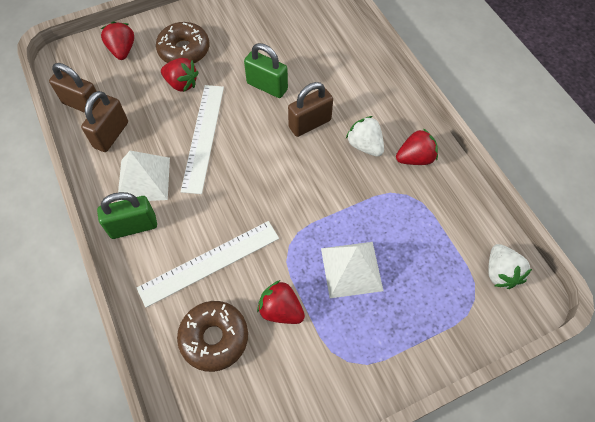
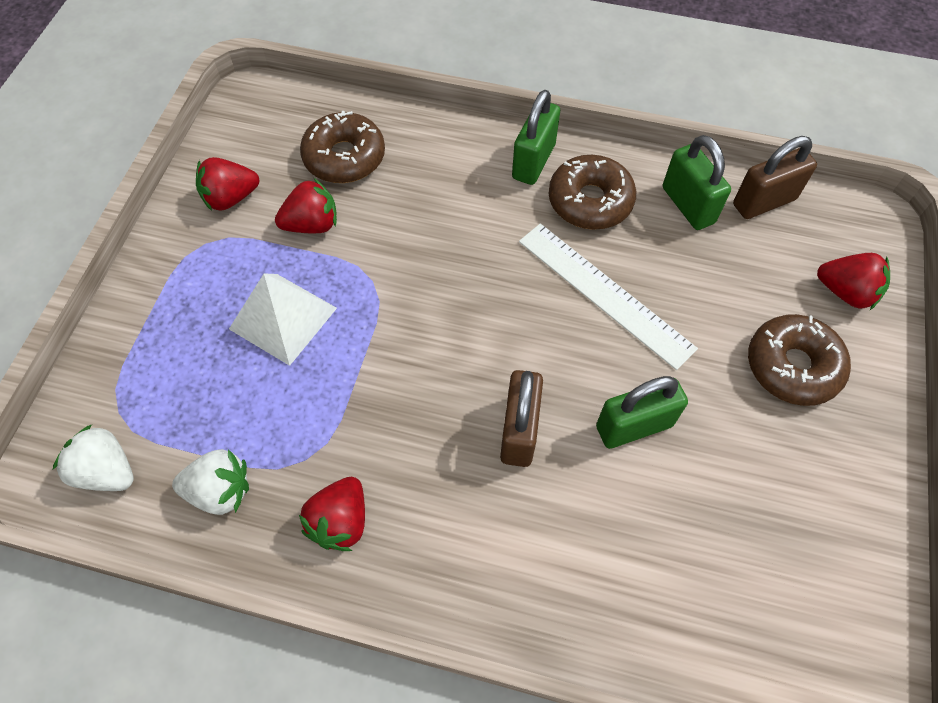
camera: 130 degrees right, 0 degrees up
brown padlock [81,91,128,152] -> green padlock [663,135,731,230]
white pyramid [117,151,170,202] -> brown donut [549,155,637,230]
white ruler [137,221,279,308] -> none
red strawberry [161,58,199,92] -> red strawberry moved to [196,157,259,211]
white strawberry [346,116,384,157] -> white strawberry moved to [172,449,249,515]

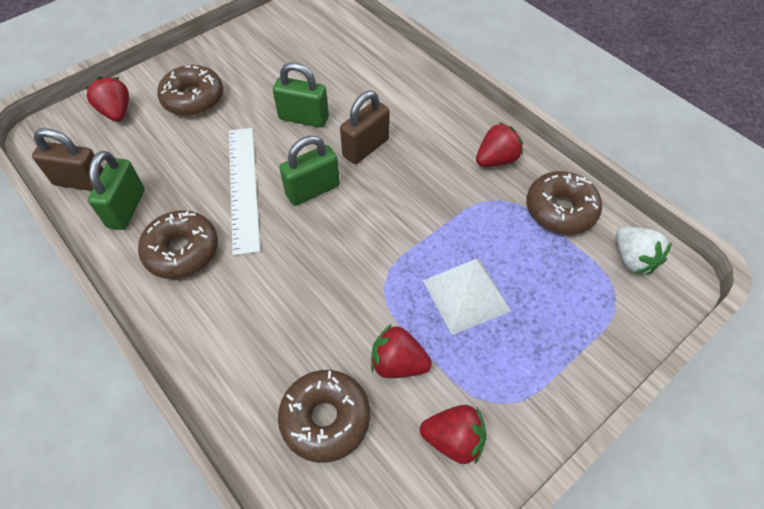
camera: 145 degrees left, 5 degrees down
white strawberry [172,449,249,515] -> brown donut [526,171,602,235]
green padlock [512,90,560,185] -> green padlock moved to [279,136,340,206]

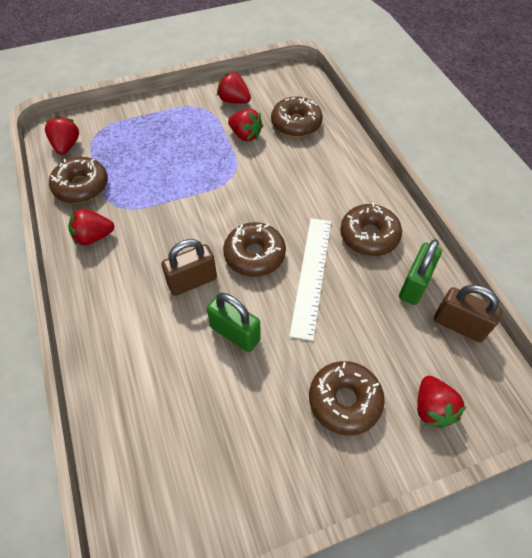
camera: 160 degrees left, 0 degrees up
green padlock [279,136,340,206] -> brown donut [223,222,286,277]
white pyramid [423,259,511,335] -> none
white strawberry [616,227,672,275] -> red strawberry [45,116,79,155]

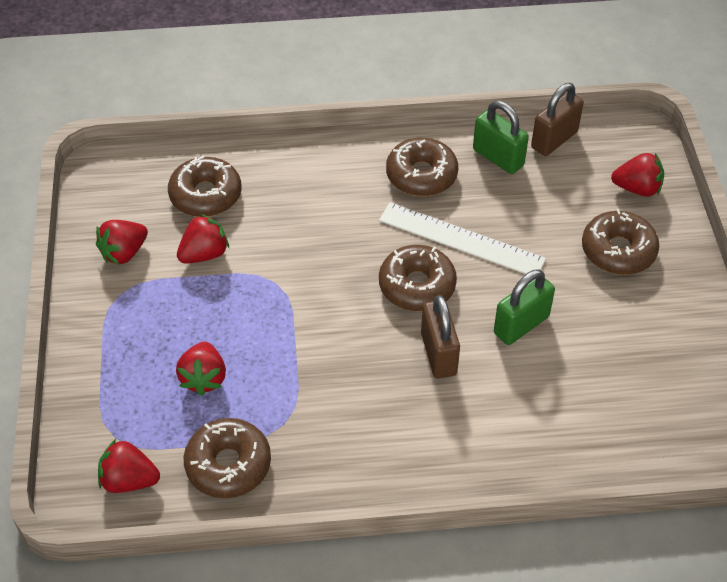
camera: 75 degrees left, 5 degrees down
red strawberry [68,209,114,246] -> red strawberry moved to [176,342,226,396]

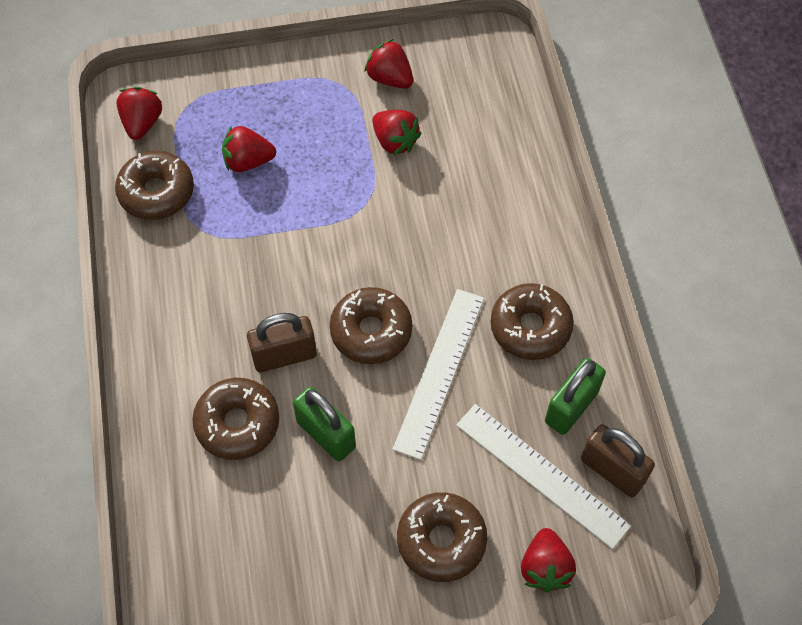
camera: 85 degrees right, 10 degrees up
brown donut [168,156,242,217] -> brown donut moved to [192,378,279,460]
none -> white ruler [456,404,631,549]

